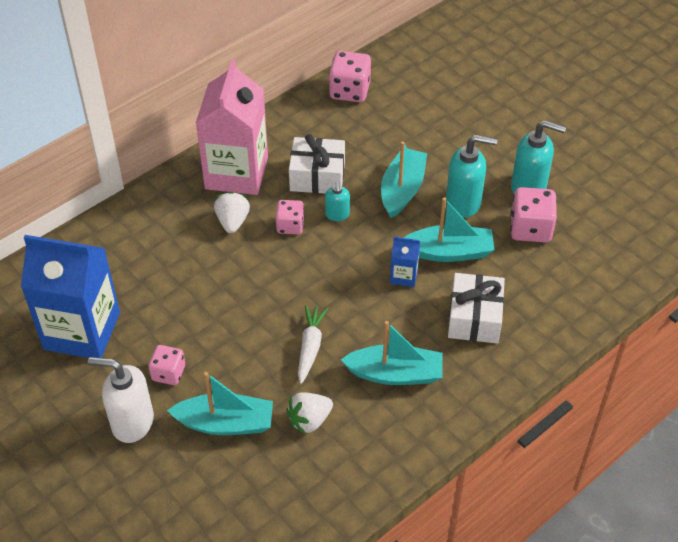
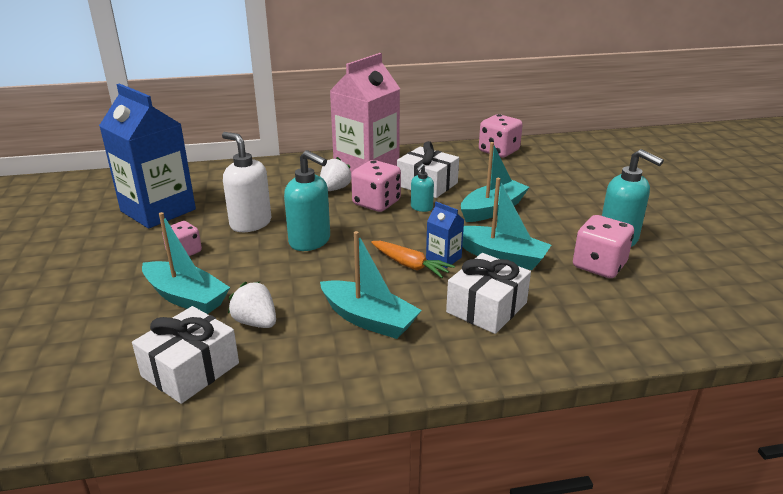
camera: 30 degrees right, 20 degrees down
white soap dispenser [88,357,154,443] -> white soap dispenser moved to [222,132,271,232]
pink dice [276,200,304,234] -> pink dice [351,160,401,212], size x1.56
white strawberry [286,392,333,434] -> white strawberry turned 45 degrees clockwise [228,282,276,328]
white carrot [298,305,328,384] -> none
turquoise soap dispenser [446,135,498,218] -> turquoise soap dispenser moved to [284,150,330,251]
none -> white gift [132,306,239,404]
none -> orange carrot [371,241,455,278]

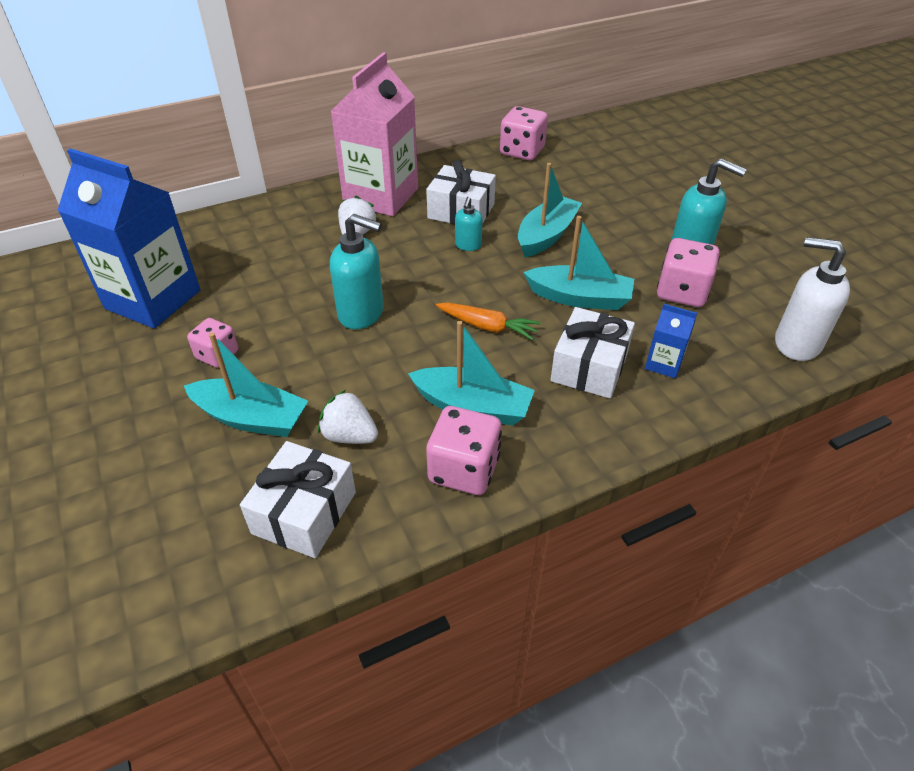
camera: 15 degrees left, 15 degrees up
white soap dispenser [222,132,271,232] -> white soap dispenser moved to [775,237,850,361]
pink dice [351,160,401,212] -> pink dice moved to [426,406,502,495]
blue carton [426,202,464,268] -> blue carton moved to [645,304,697,378]

